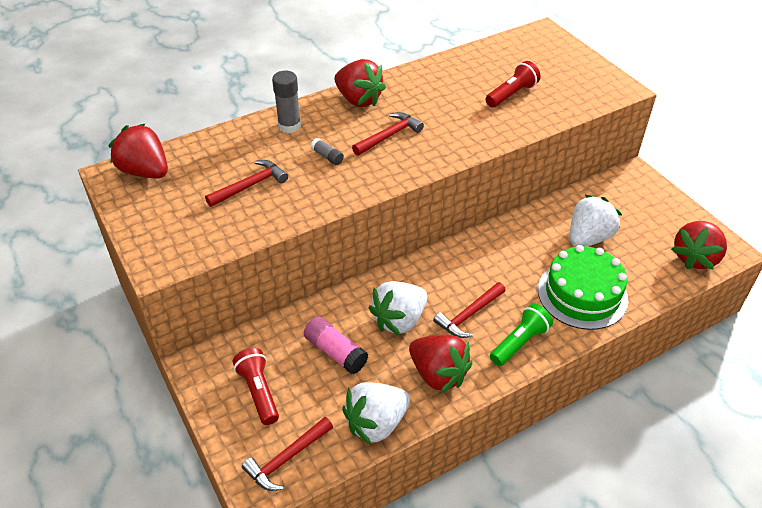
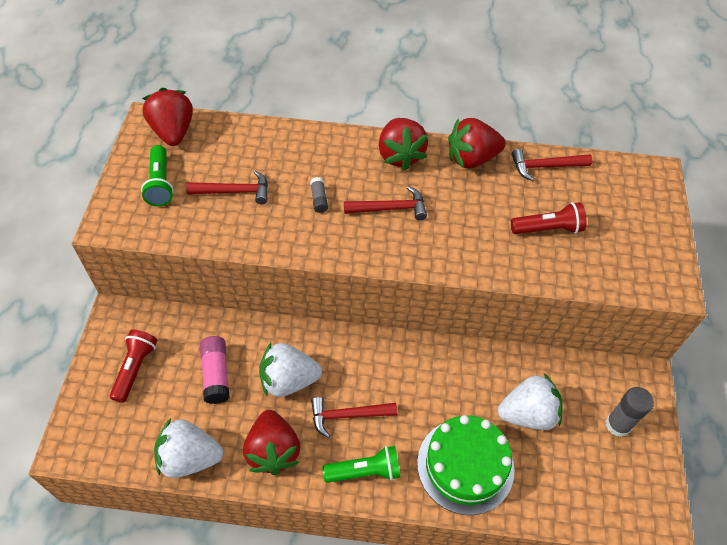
camera: 35 degrees right, 10 degrees up
red hammer [242,417,333,491] -> red hammer moved to [511,149,592,181]
grey glue stick [272,71,301,133] -> grey glue stick moved to [606,387,654,437]
red strawberry [671,221,727,269] -> red strawberry moved to [448,118,506,168]
none -> green flashlight [141,145,174,206]

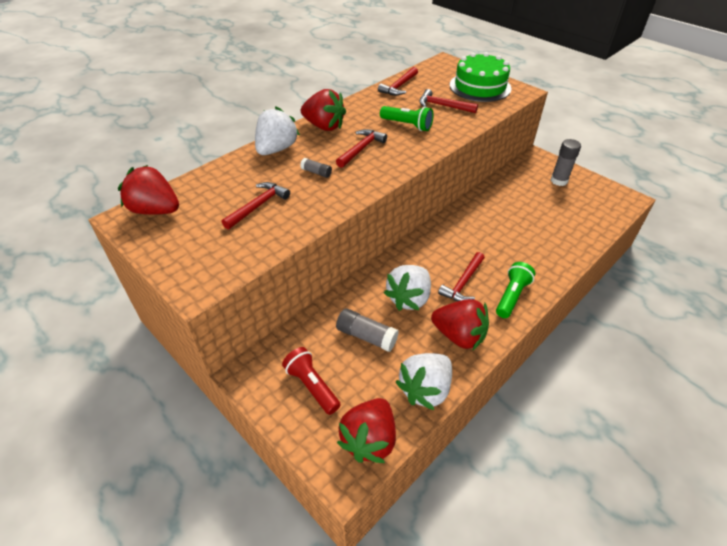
camera: 50 degrees left, 10 degrees down
green flashlight [141,145,174,206] -> green flashlight moved to [380,106,434,131]
pink glue stick [200,336,230,404] -> grey glue stick [336,308,399,352]
green cake [417,415,515,515] -> green cake moved to [450,52,512,102]
red strawberry [448,118,506,168] -> red strawberry moved to [337,398,396,463]
white strawberry [498,373,562,430] -> white strawberry moved to [255,106,300,155]
red flashlight [511,202,586,234] -> red hammer [419,89,478,113]

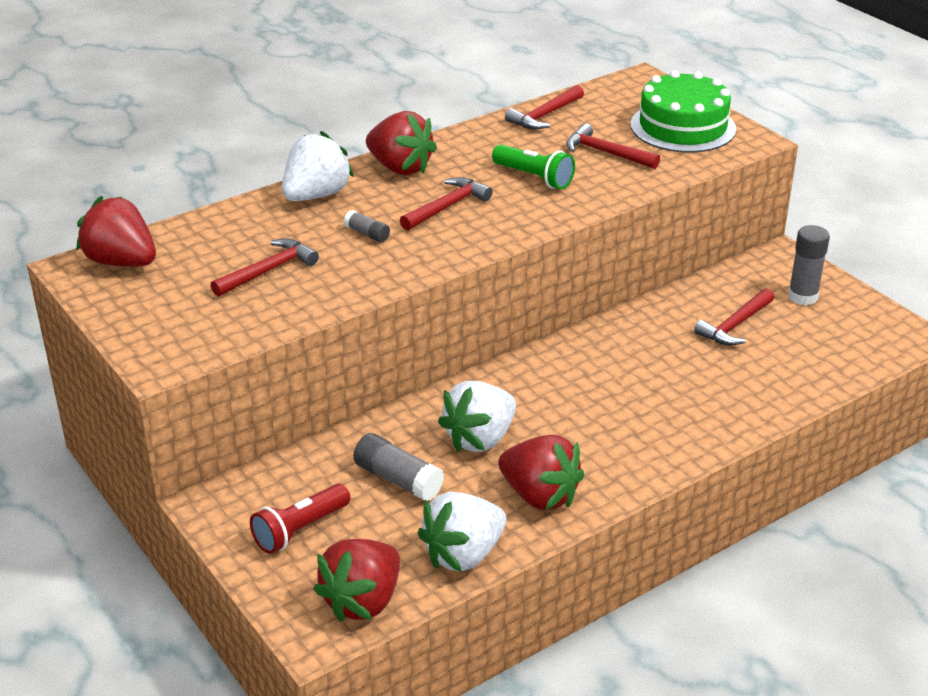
camera: 10 degrees right, 10 degrees down
red flashlight [282,347,341,415] -> red flashlight turned 105 degrees counterclockwise [250,484,350,554]
red hammer [438,252,485,301] -> red hammer moved to [694,288,774,346]
green flashlight [496,262,536,318] -> none

